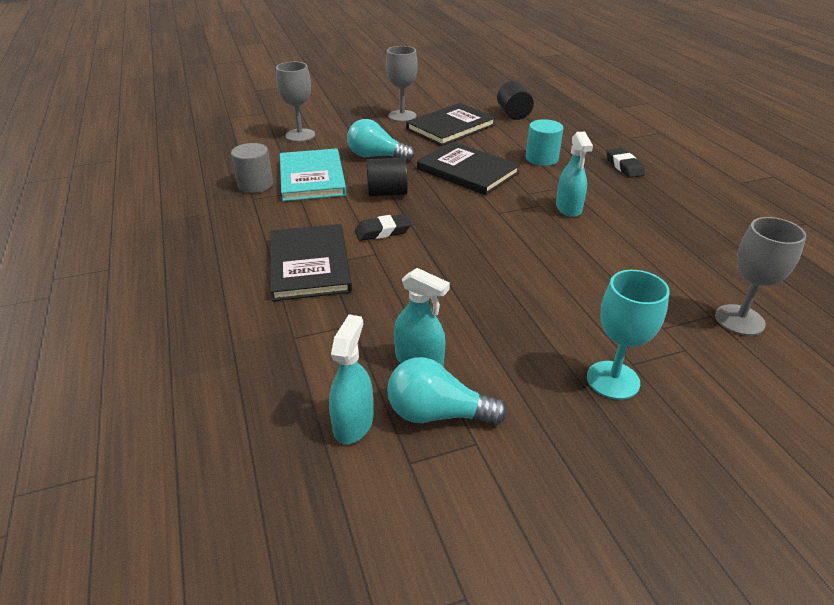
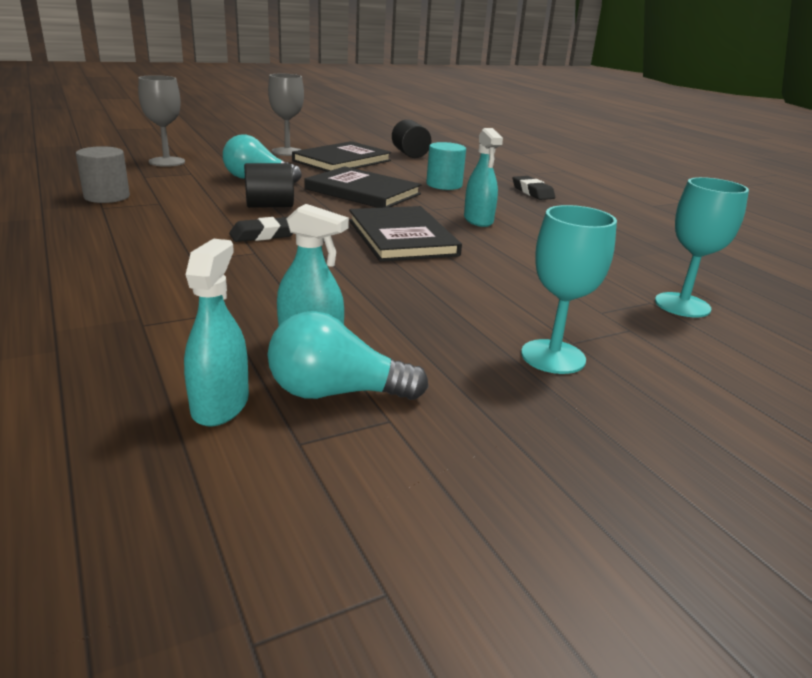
camera: 10 degrees left, 10 degrees down
black book [270,224,352,301] -> black book moved to [349,206,462,262]
turquoise book [280,148,346,201] -> none
grey goblet [715,217,806,336] -> turquoise goblet [655,177,749,317]

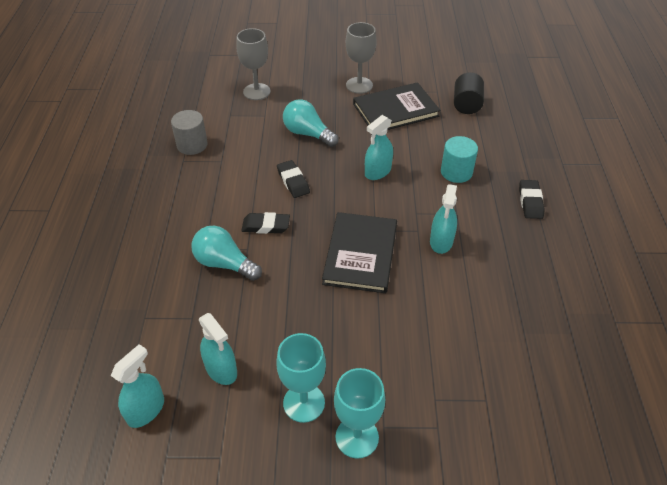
camera: 30 degrees right, 20 degrees up
black cylinder [244,163,294,208] -> black eraser [277,160,310,198]
turquoise light bulb [267,311,429,400] -> turquoise light bulb moved to [191,226,262,281]
black book [305,166,422,208] -> turquoise spray bottle [365,115,393,180]
turquoise goblet [655,177,749,317] -> turquoise goblet moved to [276,333,326,423]

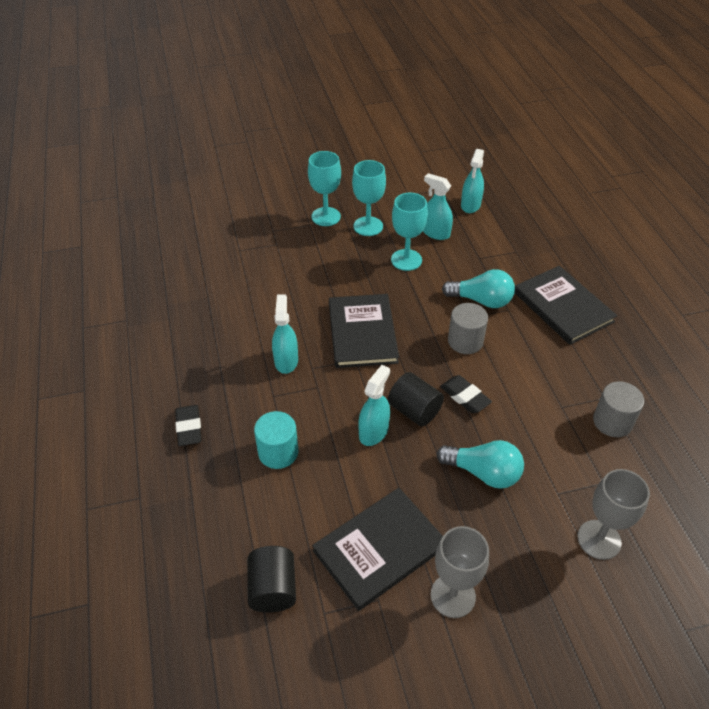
camera: 165 degrees right, 0 degrees up
black eraser [241,212,290,234] -> grey cylinder [448,303,488,354]
none -> black cylinder [388,372,444,426]
none -> turquoise goblet [391,193,428,271]
none -> black book [515,266,617,345]

